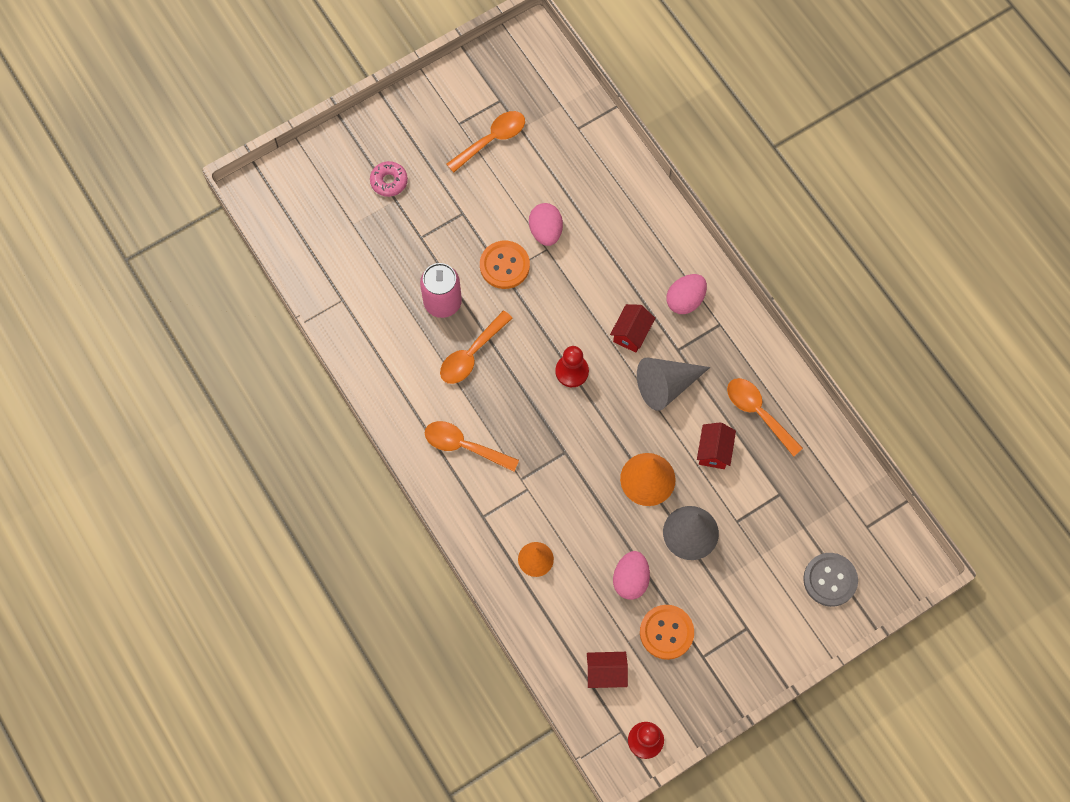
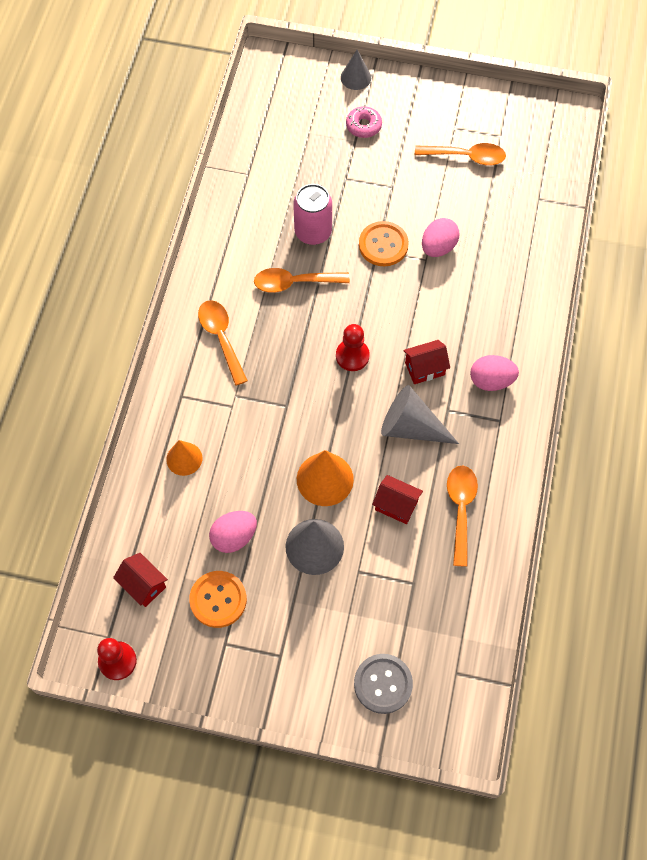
camera: 45 degrees right, 5 degrees down
red house [697,422,736,469] -> red house turned 60 degrees clockwise [372,475,423,524]
none -> grey cone [341,50,371,90]

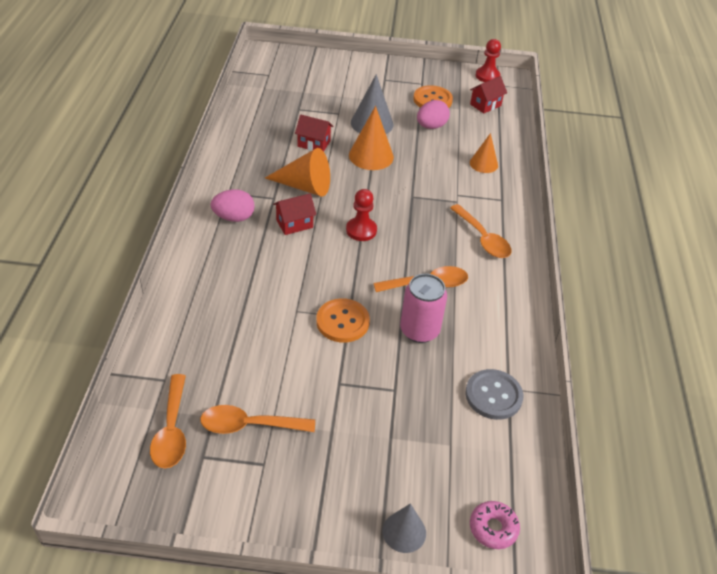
camera: 170 degrees right, 20 degrees down
red house [113,553,168,607] -> red house turned 75 degrees counterclockwise [470,76,507,113]
pink donut [346,106,382,138] -> pink donut moved to [470,501,520,549]
grey button [354,654,413,714] -> grey button moved to [465,369,523,420]
grey cone [381,385,459,444] -> orange cone [265,148,330,197]
pink egg [422,218,460,257] -> none
orange spoon [447,465,478,567] -> orange spoon moved to [150,374,186,468]

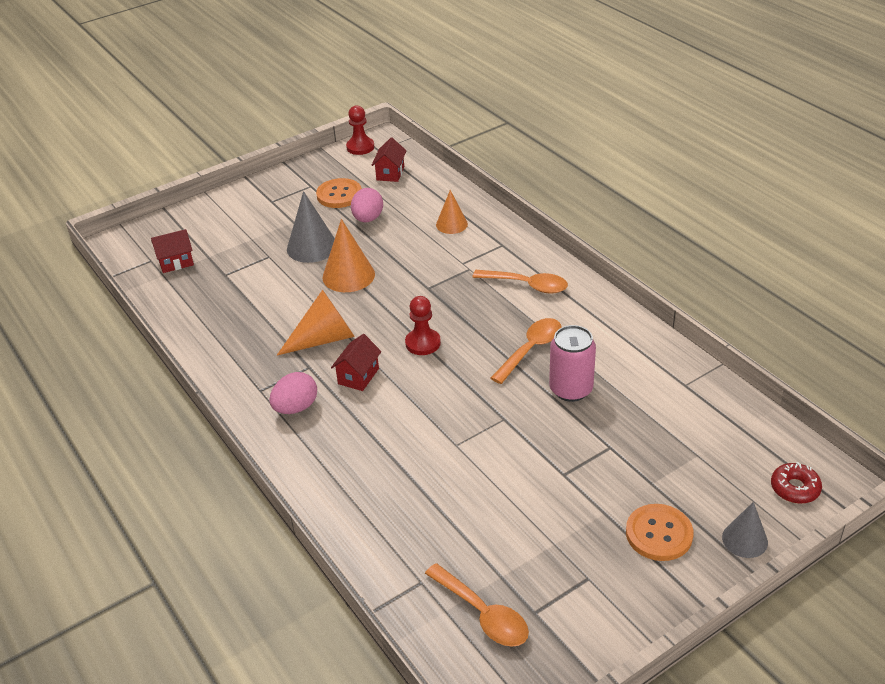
camera: 35 degrees left, 5 degrees down
orange spoon [200,405,315,434] -> none
red house [295,114,333,152] -> red house moved to [151,229,194,273]
orange button [316,298,370,343] -> orange button moved to [626,504,693,561]
grey button [465,369,523,420] -> none
pink donut [470,501,520,549] -> red donut [771,462,822,504]

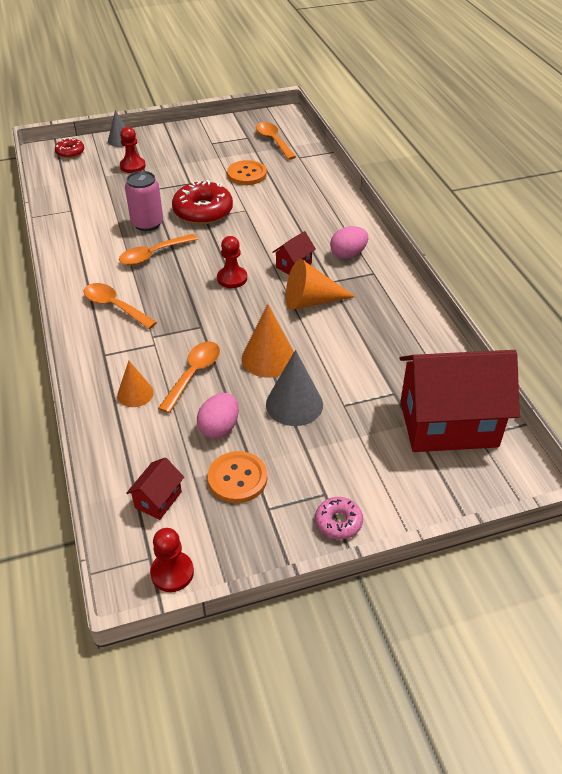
camera: 165 degrees left, 5 degrees up
red house [151,229,194,273] -> red house [399,350,520,452], size x2.41
orange button [626,504,693,561] -> orange button moved to [227,160,267,185]
none -> red pawn [120,127,146,173]
none -> orange spoon [158,341,220,413]
none -> red donut [172,180,233,225]
none -> pink donut [315,497,363,539]

